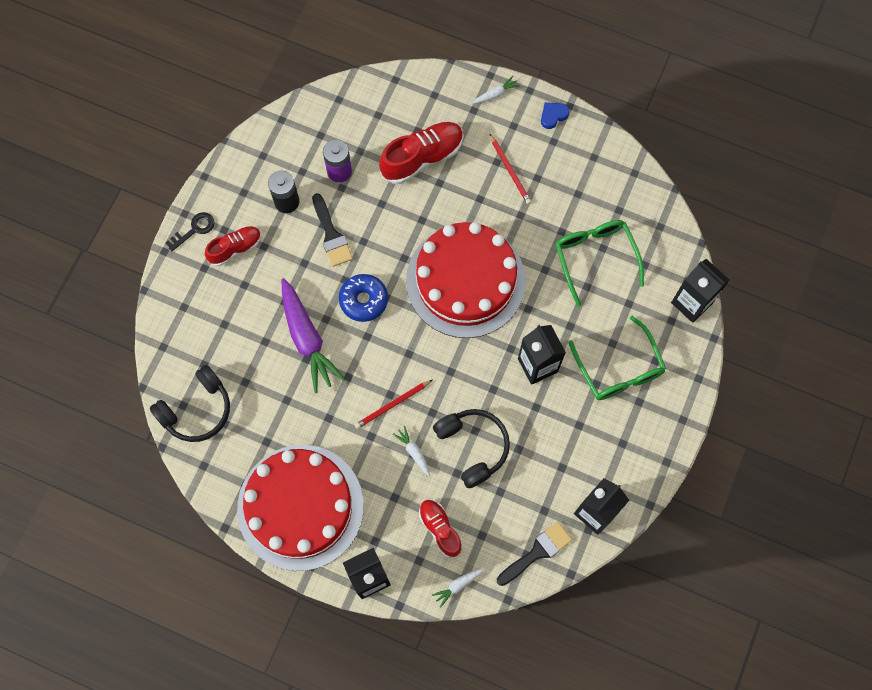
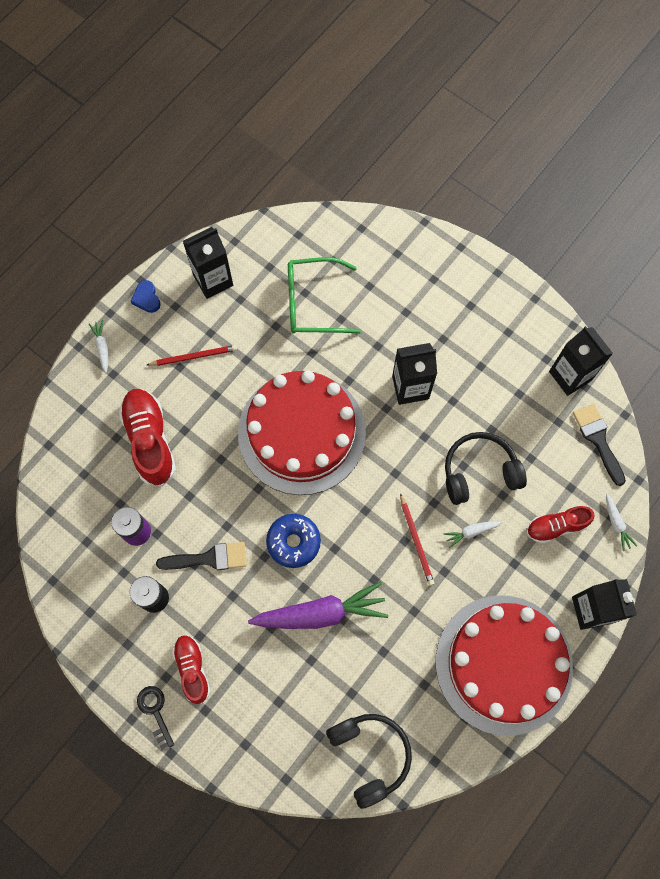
camera: 75 degrees left, 0 degrees up
green glasses [568,316,666,400] -> none
black carton [671,259,730,323] -> black carton moved to [183,227,233,299]

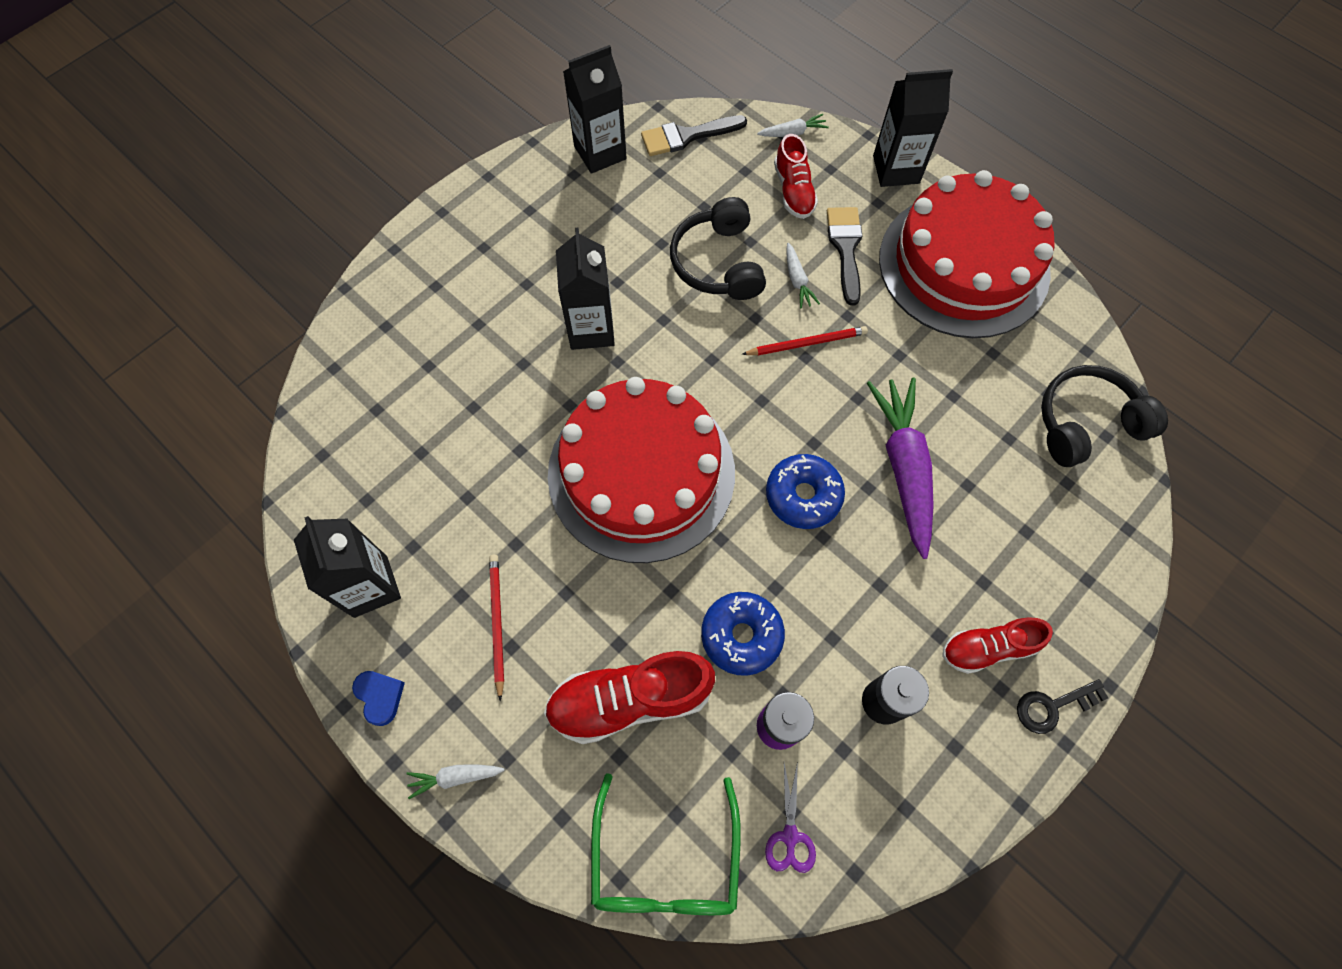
camera: 85 degrees left, 5 degrees down
blue heart [131,280,161,313] -> blue heart turned 105 degrees counterclockwise [352,671,405,726]
black brush [156,542,247,570] -> black brush moved to [827,207,862,306]
green glasses [288,257,361,334] -> green glasses moved to [591,773,741,915]
none -> blue donut [701,592,785,676]
none -> purple scissors [765,761,816,873]

